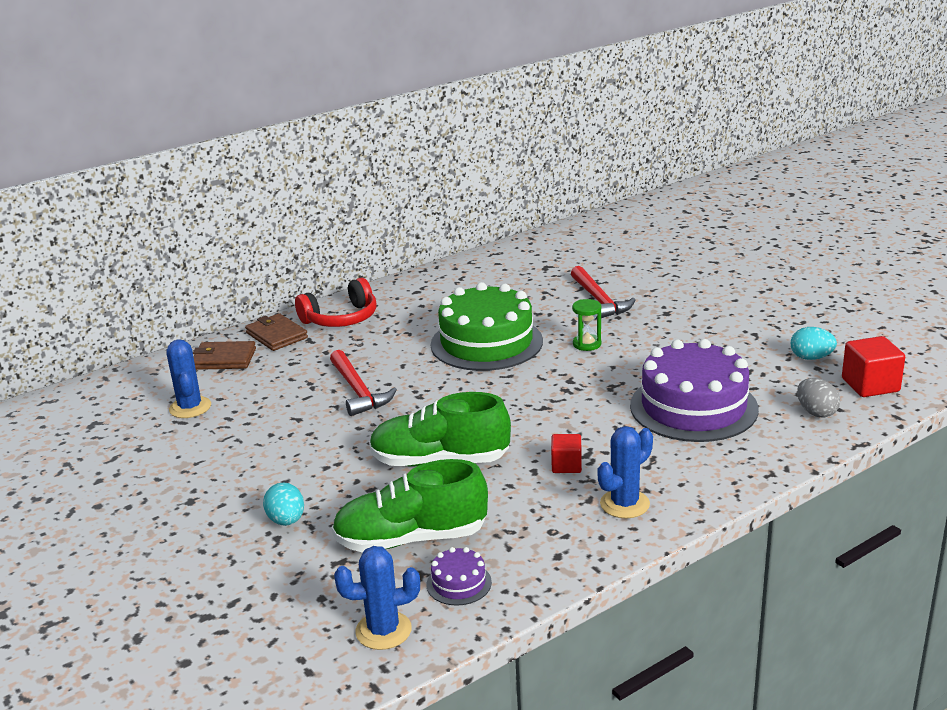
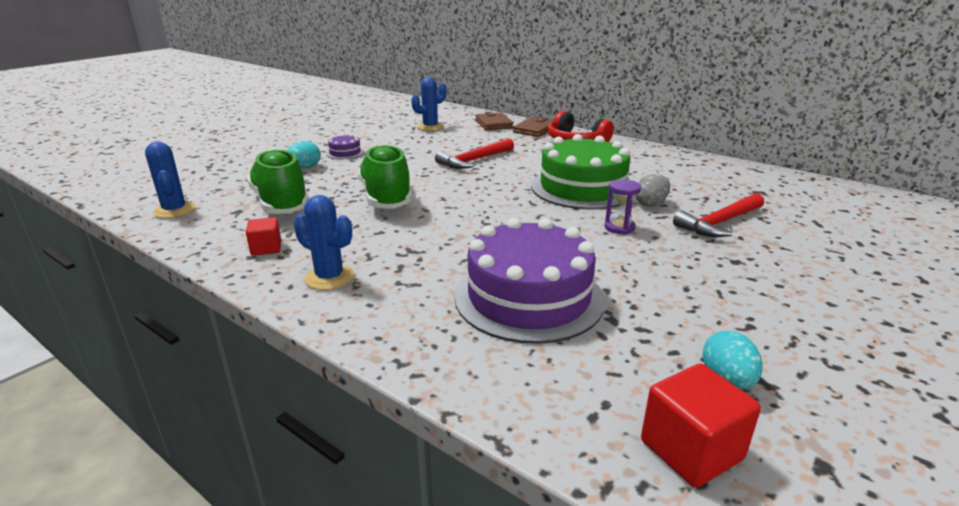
camera: 70 degrees right, 0 degrees up
purple cake [427,547,492,606] -> purple cake moved to [326,134,364,159]
red cube [551,434,582,473] -> red cube moved to [246,217,281,256]
green hourglass [572,299,601,351] -> purple hourglass [605,179,641,234]
grey egg [797,378,840,418] -> grey egg moved to [636,174,670,207]

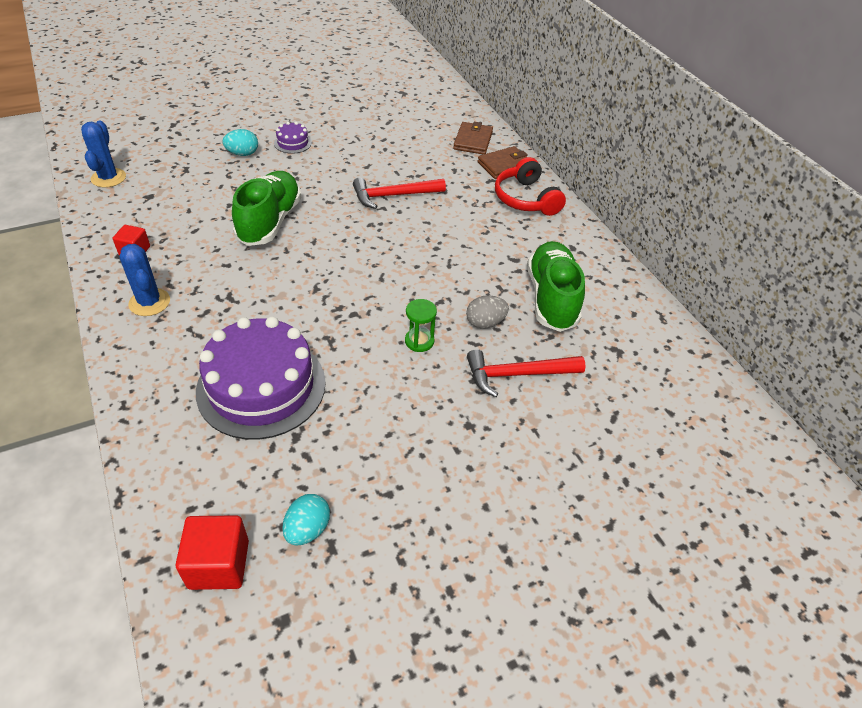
camera: 25 degrees right, 20 degrees up
green shoe [247,149,309,214] -> green shoe moved to [527,241,585,332]
blue cactus [411,77,446,131] -> none
green cake [531,134,630,210] -> none
purple hourglass [605,179,641,234] -> green hourglass [405,299,437,352]

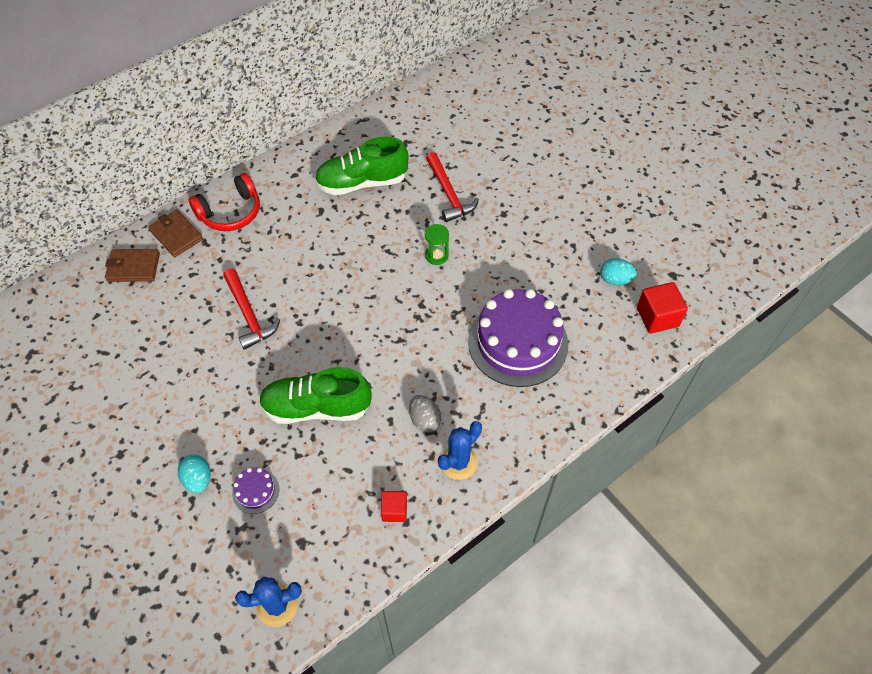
camera: 100 degrees left, 10 degrees up
purple cake [274,122,312,154] -> purple cake moved to [232,467,279,514]
grey egg [466,295,509,328] -> grey egg moved to [409,395,441,432]

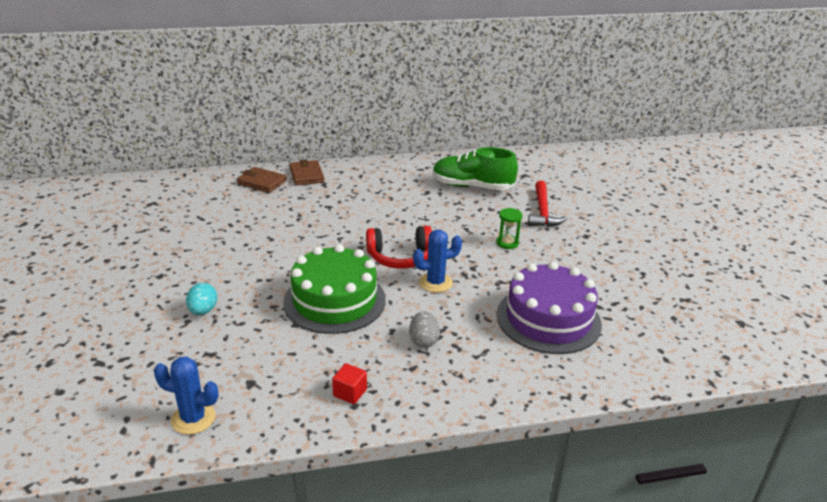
camera: 25 degrees right, 25 degrees down
red headphones [189,173,260,231] -> red headphones moved to [366,226,432,269]
red hammer [223,268,280,350] -> none
purple cake [232,467,279,514] -> none
green shoe [259,367,372,424] -> green cake [283,244,386,334]
blue cactus [438,421,482,480] -> blue cactus moved to [413,230,462,292]
turquoise egg [600,258,637,285] -> none
red cube [637,282,688,333] -> none

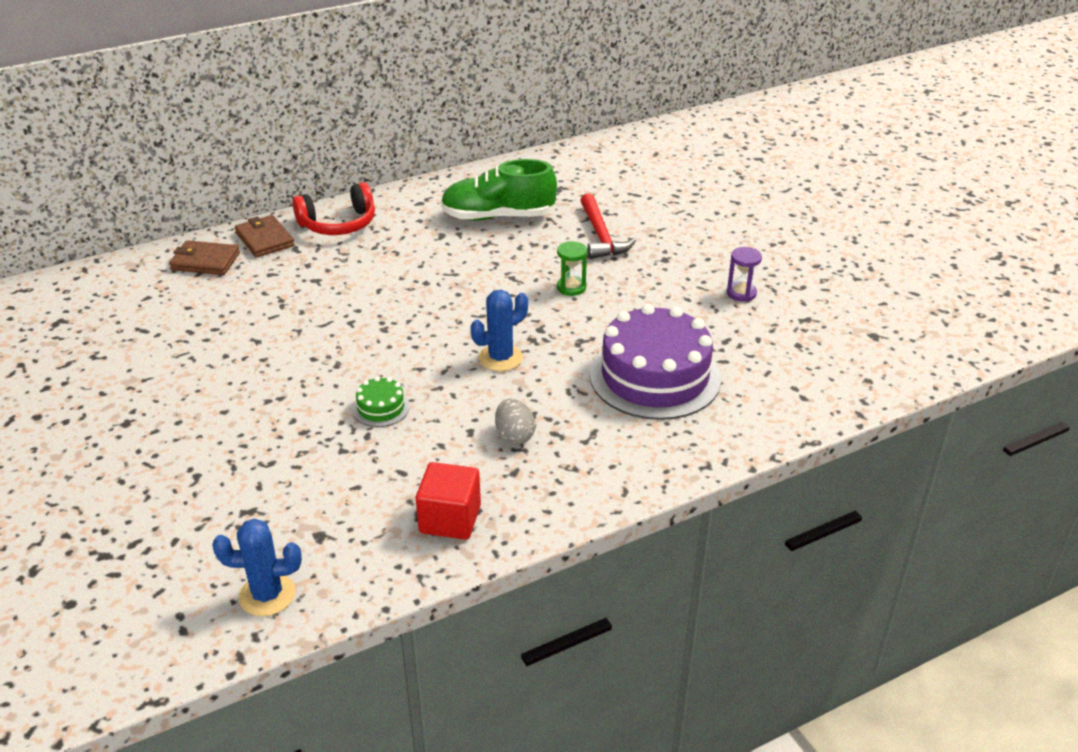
camera: 15 degrees left, 5 degrees up
turquoise egg [186,283,217,315] -> none
green cake [283,244,386,334] -> green cake [352,376,410,427], size x0.42
red cube [332,363,367,404] -> red cube [416,462,481,540], size x1.61
red headphones [366,226,432,269] -> red headphones moved to [292,182,375,235]
none -> purple hourglass [727,247,762,302]

